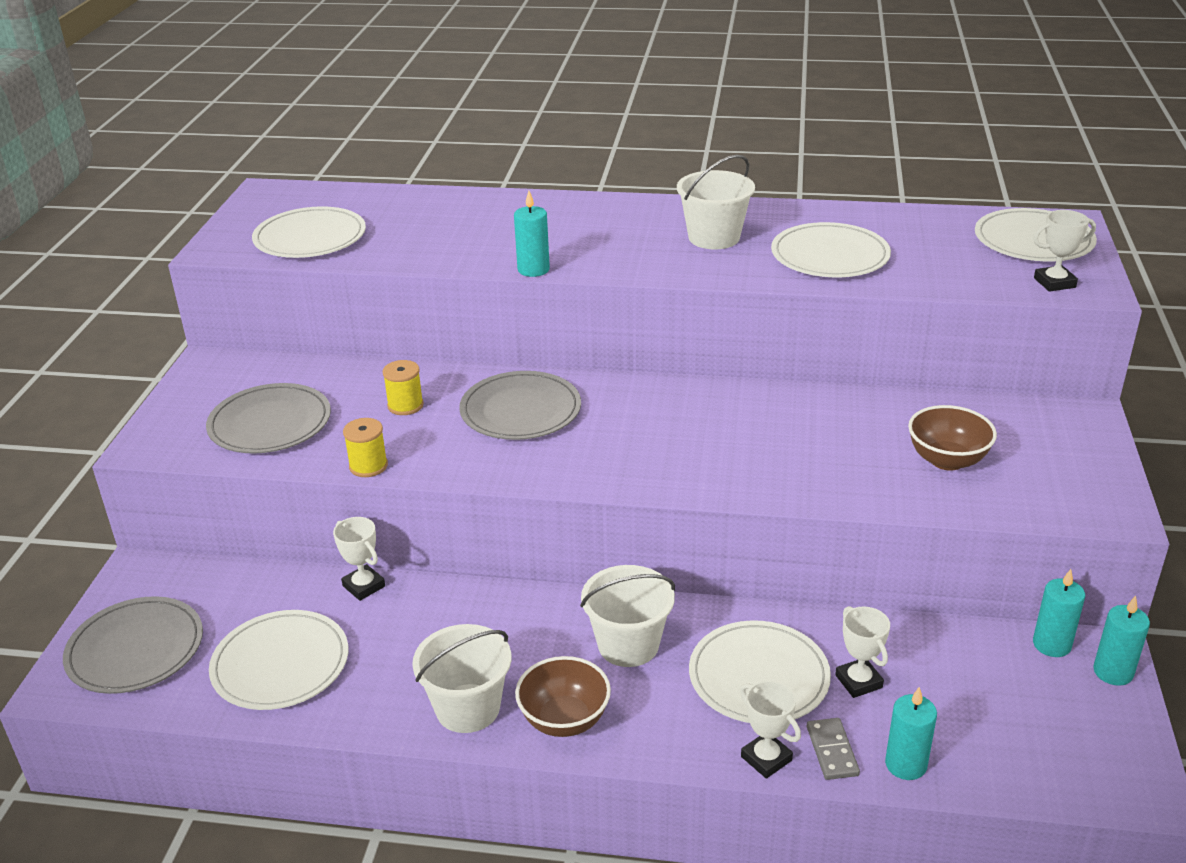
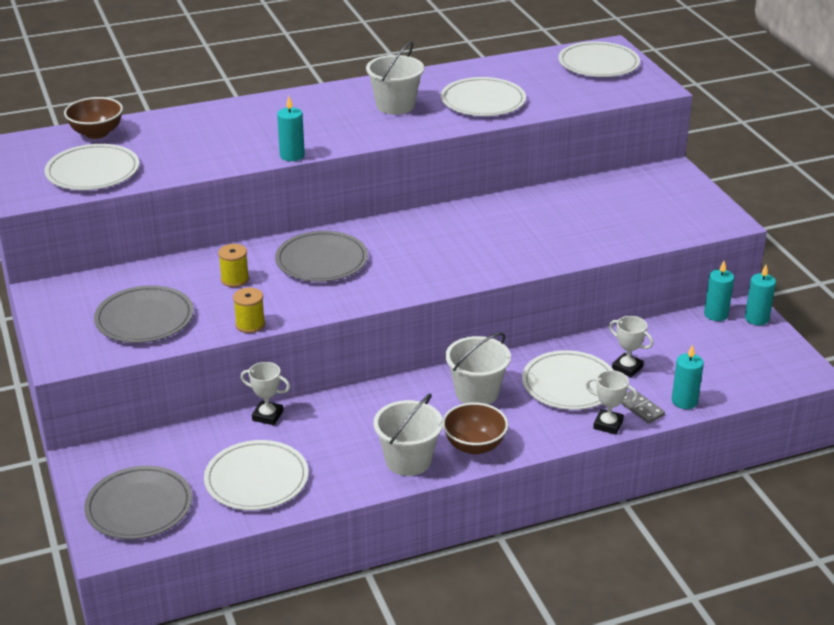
camera: 30 degrees left, 0 degrees up
brown bowl [908,405,997,471] -> brown bowl moved to [64,97,123,139]
white trophy [1033,210,1096,292] -> none

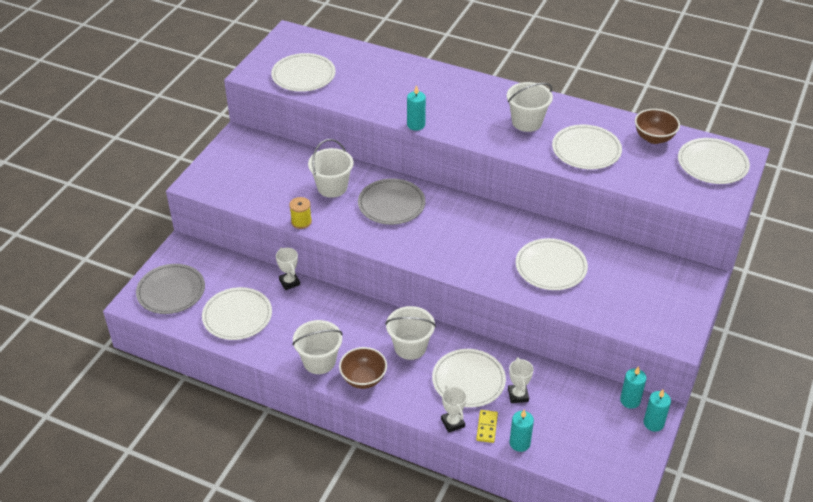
camera: 45 degrees right, 10 degrees up
brown bowl [64,97,123,139] -> brown bowl moved to [635,109,680,144]
grey plate [94,285,194,343] -> none
yellow spool [218,244,249,287] -> white bucket [308,139,354,198]
grey domino [621,391,665,424] -> yellow domino [476,410,498,443]
none -> white plate [516,238,588,290]

